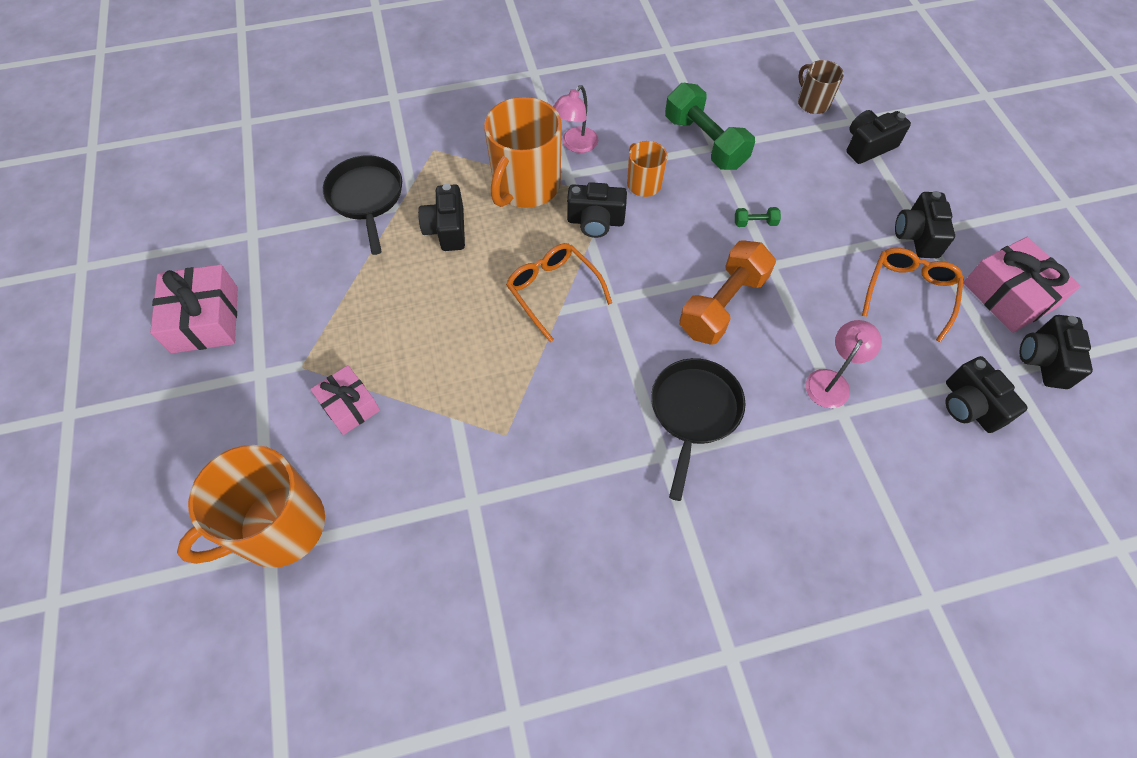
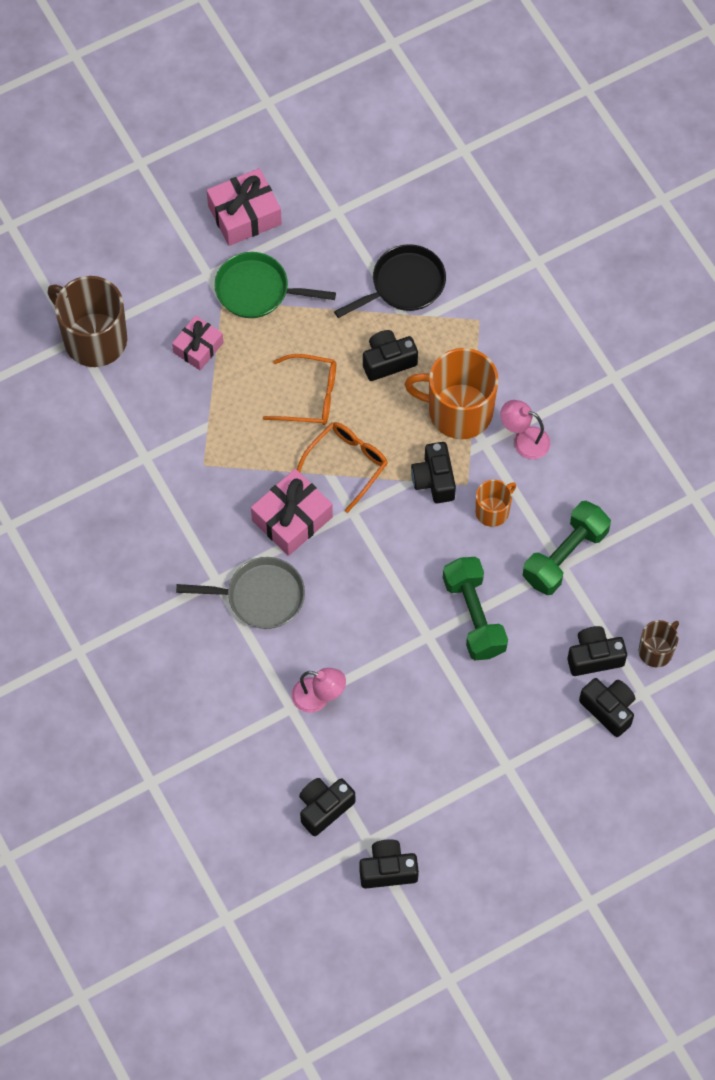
camera: 75 degrees right, 5 degrees up
orange mug [177,445,325,568] -> brown mug [48,276,127,367]
black pan [651,358,745,501] -> grey pan [176,557,305,629]
orange dumbbell [679,240,776,345] -> none
green dumbbell [735,207,781,227] -> green dumbbell [443,557,508,660], size x2.44
orange glasses [862,248,964,342] -> orange glasses moved to [263,354,336,425]
black camera [895,191,955,258] -> black camera moved to [567,626,627,676]
pink gift [963,237,1081,333] -> pink gift moved to [251,469,333,556]
none -> green pan [214,252,336,318]

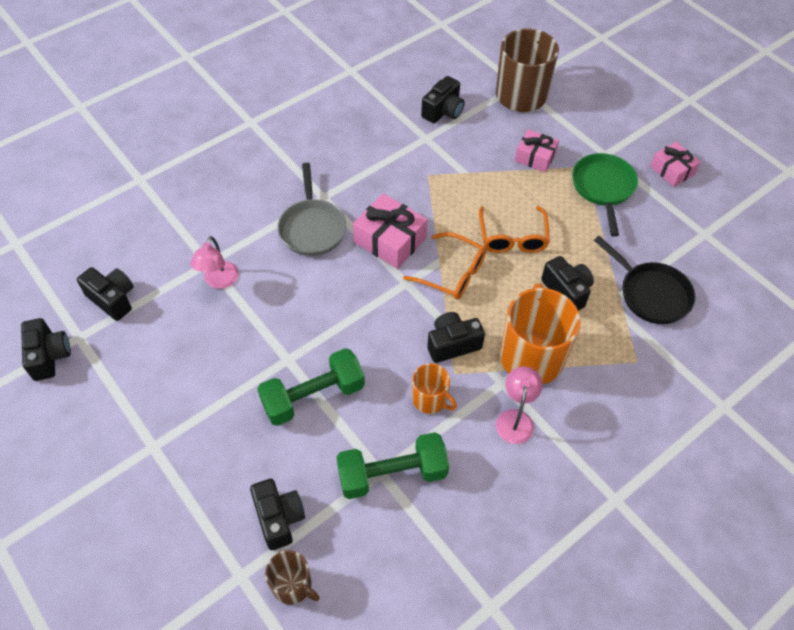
camera: 80 degrees right, 10 degrees down
pink gift [207,168,282,246] -> pink gift [650,141,700,187], size x0.65
green dumbbell [523,501,611,595] -> green dumbbell turned 45 degrees counterclockwise [336,432,449,499]
black camera [579,678,635,737] -> black camera moved to [421,76,465,123]

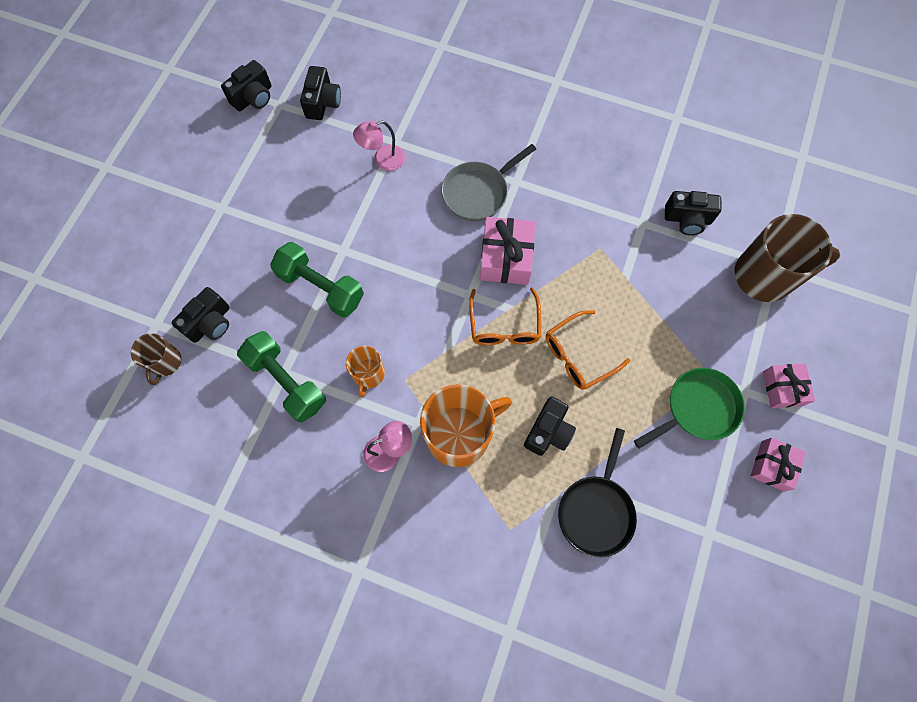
camera: 60 degrees right, 15 degrees up
black camera [427,312,485,363] -> none
pink gift [515,129,559,172] -> pink gift moved to [763,363,815,408]

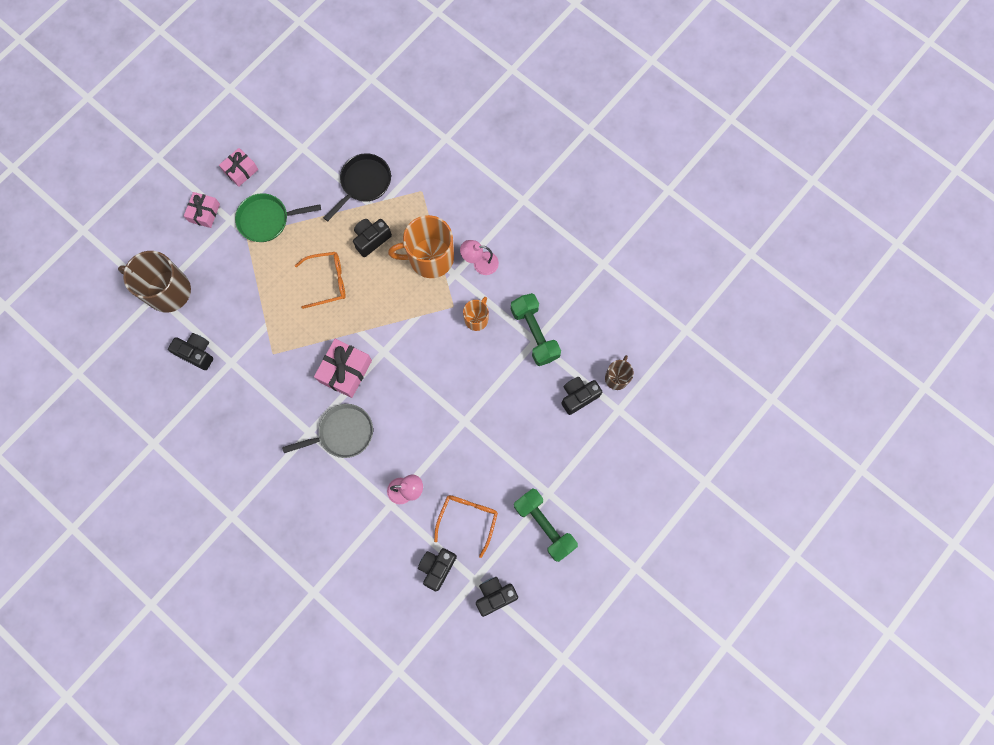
camera: 160 degrees left, 5 degrees up
green dumbbell [270,242,364,317] -> green dumbbell moved to [514,489,578,562]
orange glasses [469,287,541,345] -> orange glasses moved to [434,495,498,558]

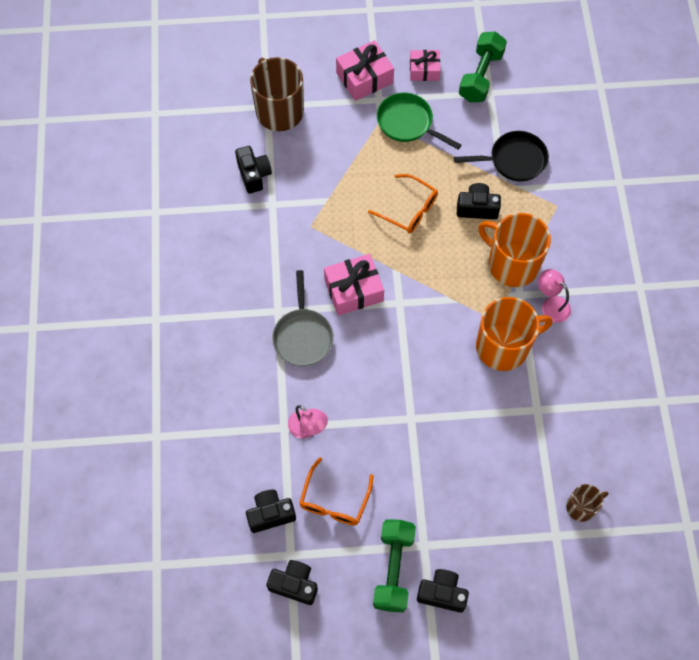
camera: 45 degrees right, 10 degrees down
pink gift [184,192,220,228] -> pink gift [336,40,394,101], size x1.53
grey pan [282,404,373,458] -> grey pan turned 60 degrees clockwise [272,270,334,366]
orange glasses [434,495,498,558] -> orange glasses turned 135 degrees clockwise [299,458,373,525]
orange mug [463,297,489,331] -> orange mug [476,297,553,371], size x1.92
green dumbbell [511,293,561,366] -> green dumbbell moved to [459,31,507,102]
black camera [561,377,602,415] -> black camera moved to [417,569,469,613]

